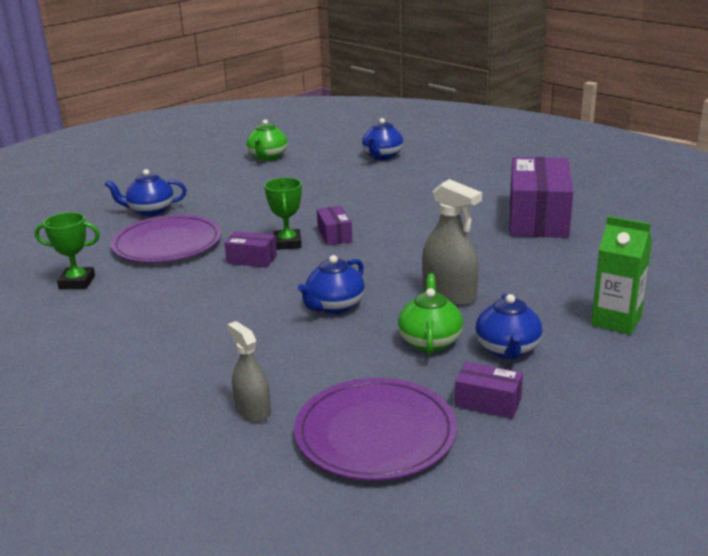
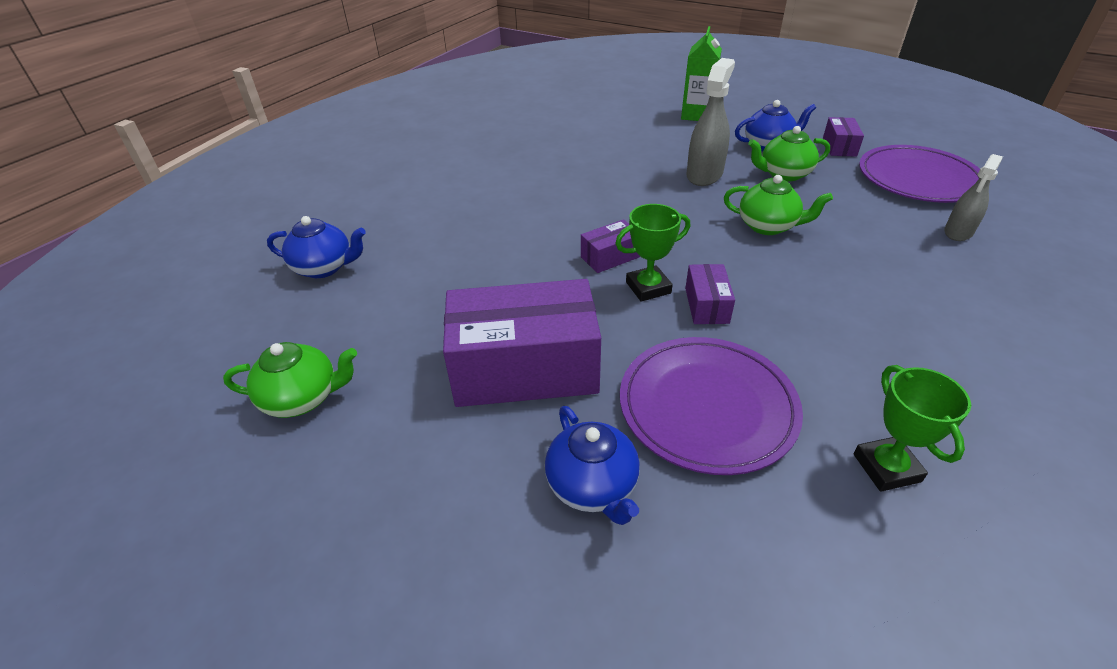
camera: 105 degrees left, 15 degrees up
blue teapot [298,255,365,314] -> green teapot [724,175,833,235]
purple box [510,157,573,238] -> purple box moved to [443,279,601,407]

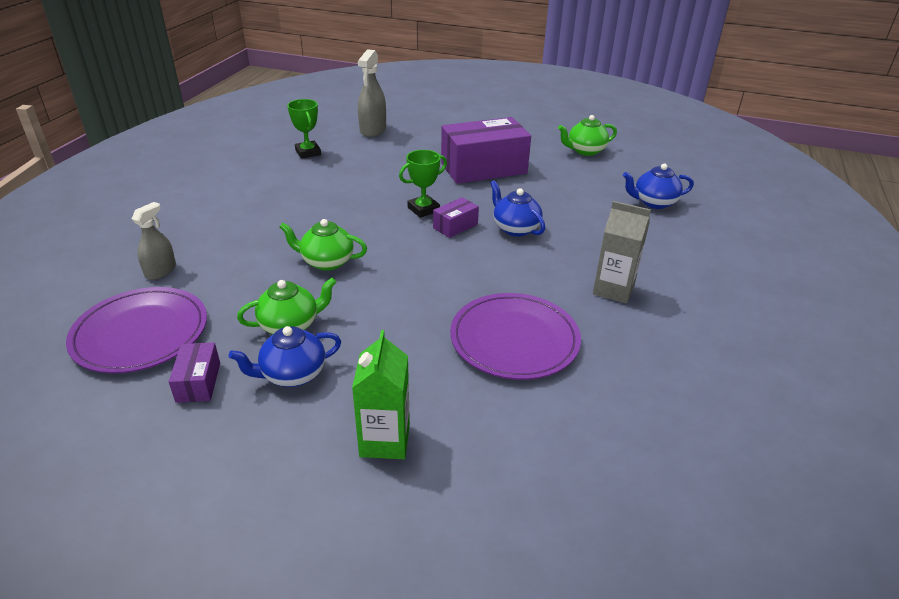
camera: 165 degrees right, 5 degrees down
blue teapot [545,406,640,525] -> blue teapot moved to [490,180,545,237]
purple plate [620,337,803,475] -> purple plate moved to [450,293,581,380]
purple box [685,264,735,324] -> none
grey spray bottle [687,58,735,186] -> grey spray bottle moved to [358,49,386,137]
none -> grey carton [593,201,651,304]

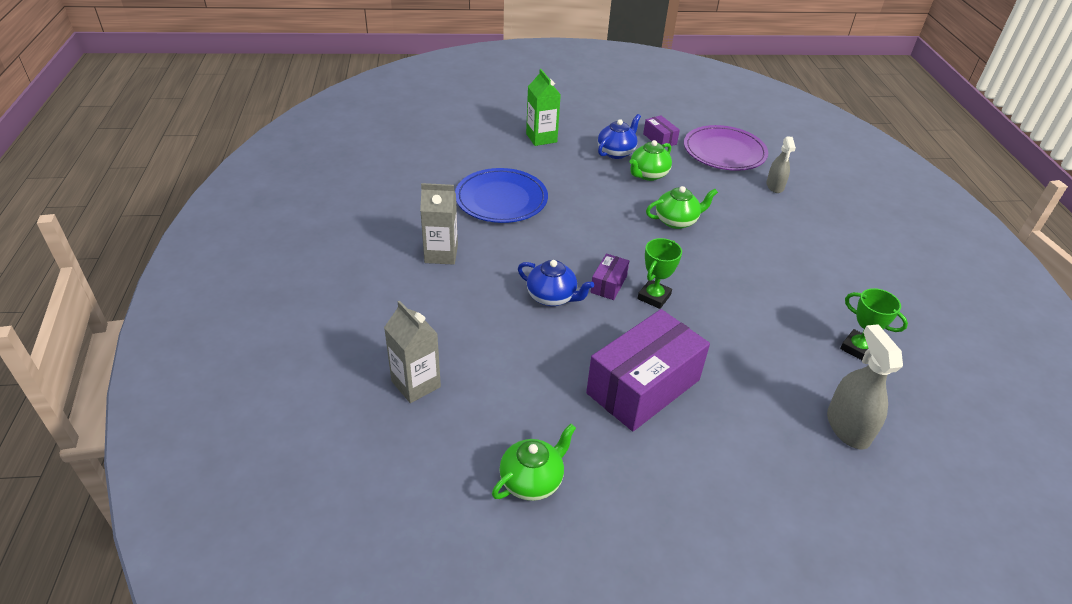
camera: 155 degrees right, 5 degrees up
purple plate [450,293,581,380] -> blue plate [455,168,548,223]
blue teapot [623,164,694,209] -> grey carton [384,301,441,403]

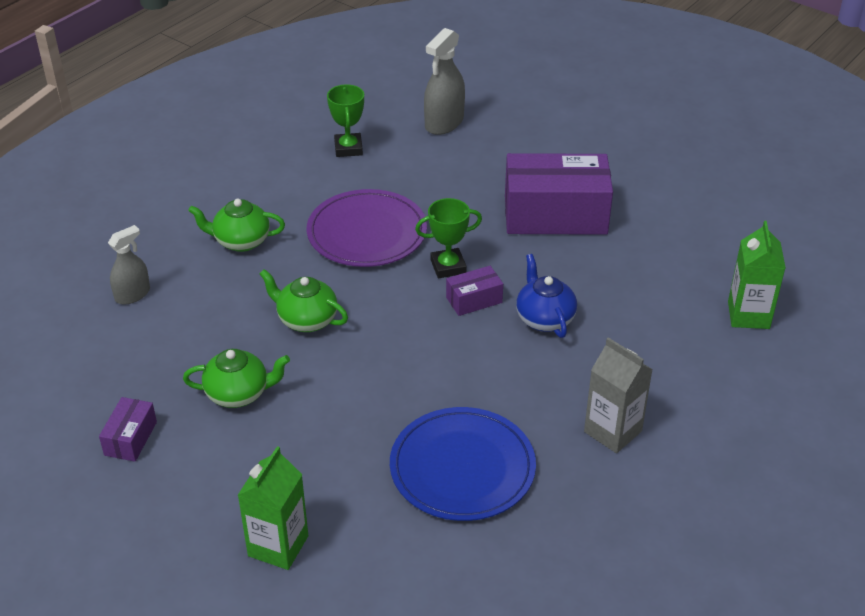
camera: 135 degrees left, 0 degrees up
grey carton [384,301,441,403] -> green carton [728,221,786,329]
green teapot [492,424,576,501] -> green teapot moved to [188,199,285,252]
blue teapot [598,114,641,159] -> none
purple plate [684,125,768,171] -> purple plate moved to [307,189,427,267]

